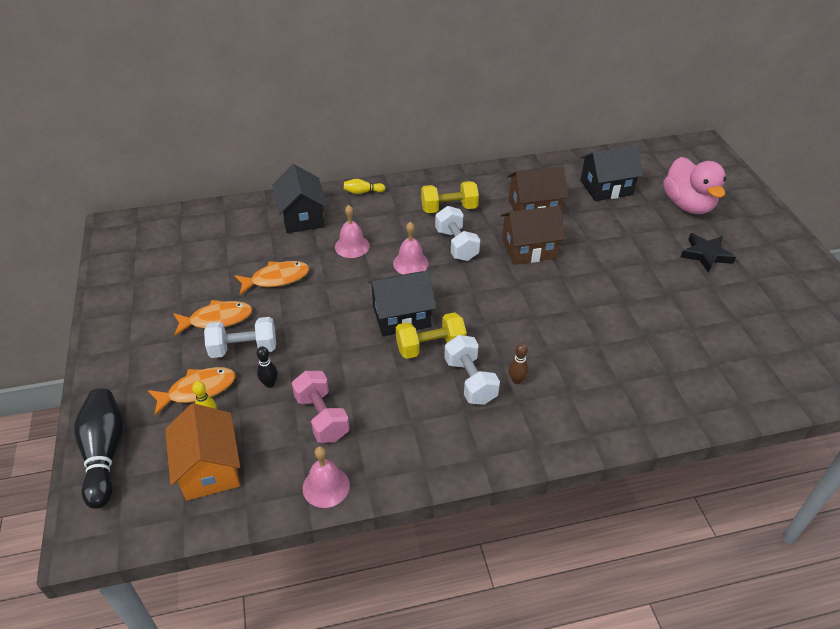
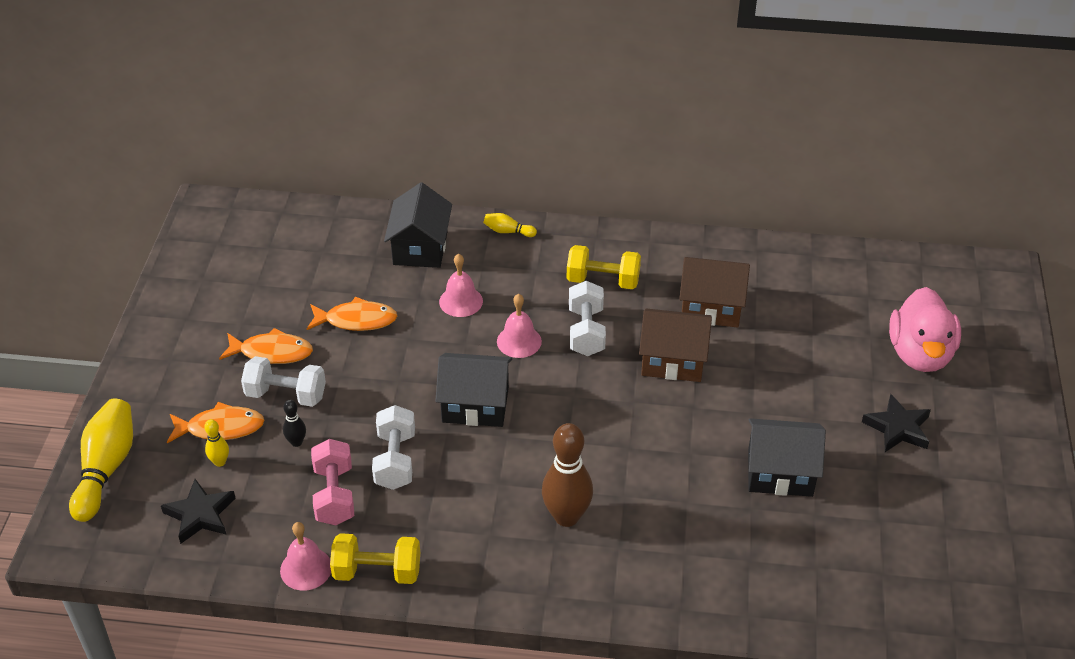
camera: 20 degrees right, 0 degrees up
black bowling pin [74,388,124,509] -> yellow bowling pin [69,399,133,522]
orange house [165,403,240,501] -> black star [161,479,236,544]
yellow dumbbell [396,312,467,359] -> yellow dumbbell moved to [330,533,420,584]
white dumbbell [444,335,500,405] -> white dumbbell moved to [372,405,415,490]
brown bowling pin [509,343,529,384] -> brown bowling pin [542,423,593,527], size x2.12
black house [580,145,643,201] -> black house moved to [748,418,826,497]

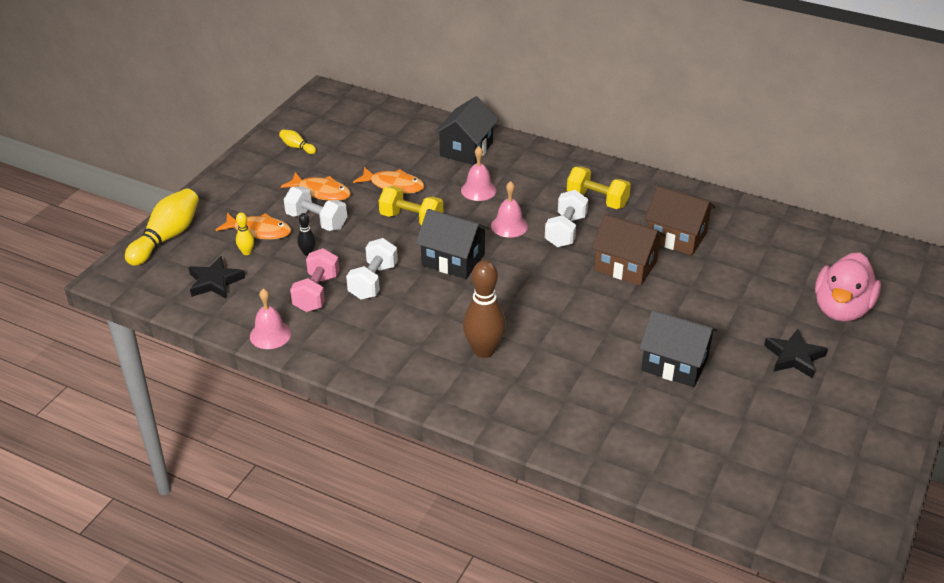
camera: 20 degrees right, 5 degrees down
yellow dumbbell [330,533,420,584] -> yellow dumbbell moved to [379,186,443,226]
yellow bowling pin [484,213,537,237] -> yellow bowling pin moved to [279,129,316,154]

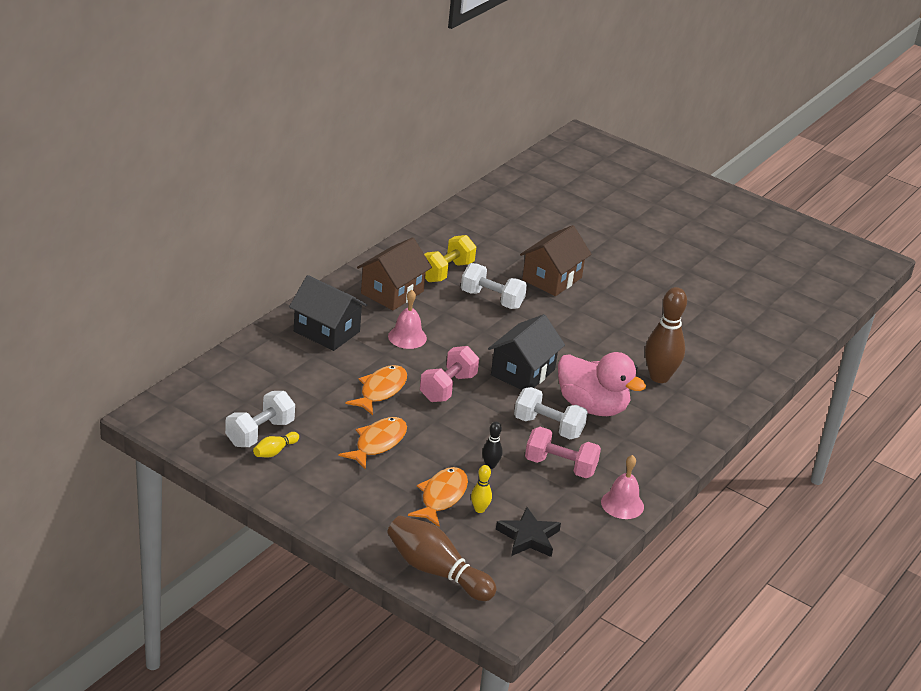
camera: 85 degrees left, 5 degrees down
yellow bowling pin [125,188,199,266] -> brown bowling pin [387,516,497,601]
white dumbbell [284,186,347,231] -> white dumbbell moved to [225,391,295,447]
yellow dumbbell [379,186,443,226] -> pink dumbbell [420,346,479,402]
pink bell [491,181,528,238] -> none
black house [639,310,718,387] -> none
brown house [645,186,716,256] -> brown house moved to [357,237,432,311]
black star [764,329,828,378] -> none
pink duck [815,252,881,322] -> pink duck moved to [558,352,646,416]

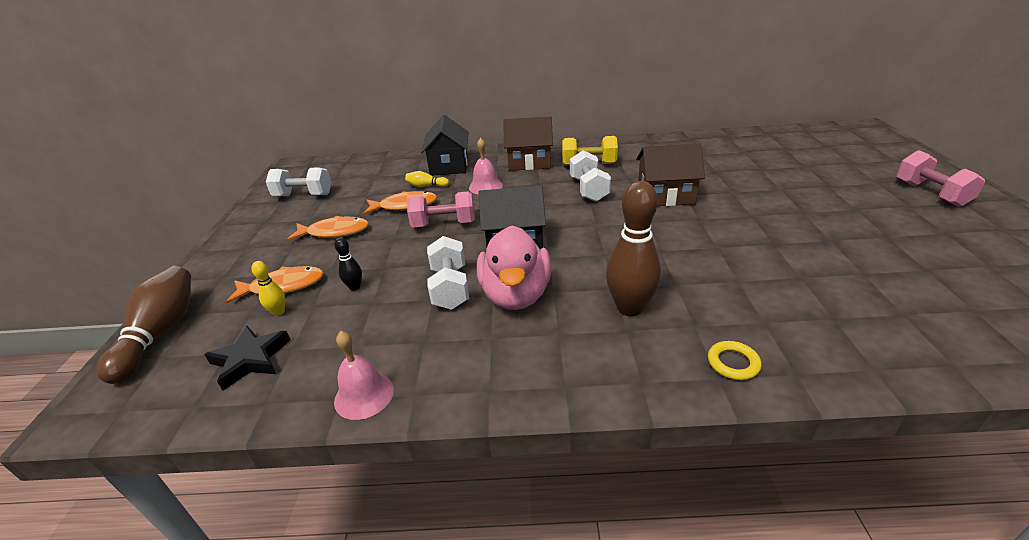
camera: 60 degrees right, 0 degrees up
yellow bowling pin [253,432,299,457] -> yellow bowling pin moved to [405,171,449,187]
pink dumbbell [525,427,601,478] -> pink dumbbell moved to [896,150,985,207]
none -> yellow ring [708,341,761,380]

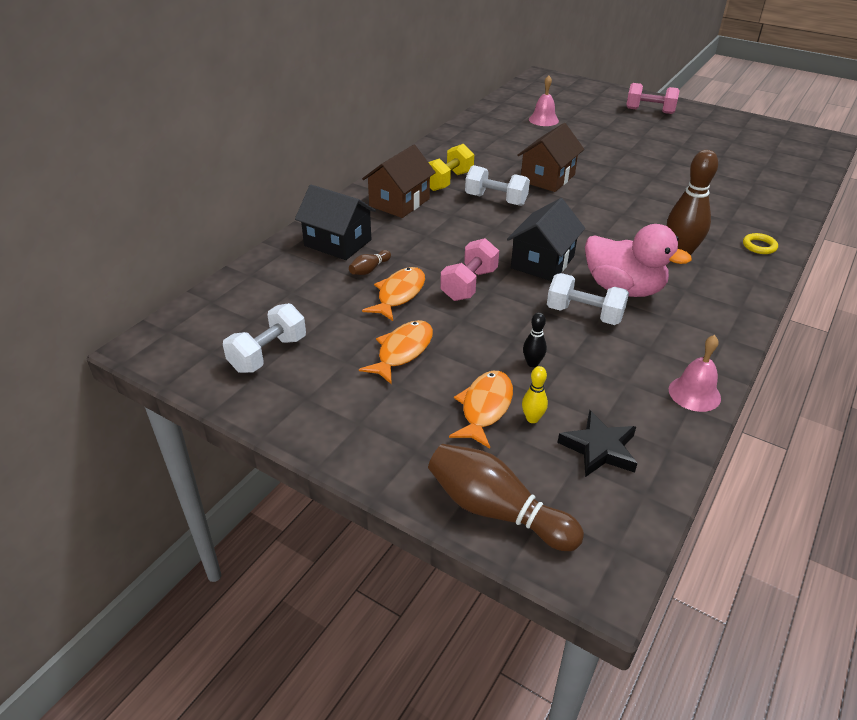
camera: 60 degrees left, 5 degrees up
yellow bowling pin [405,171,449,187] -> brown bowling pin [349,250,391,275]
pink bell [469,138,503,194] -> pink bell moved to [529,75,559,126]

